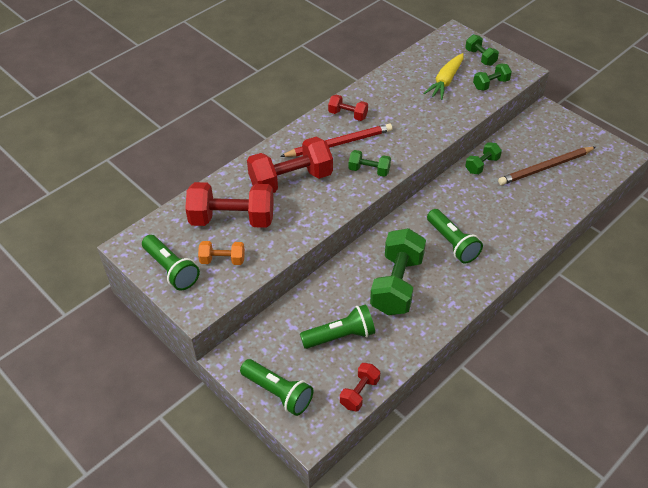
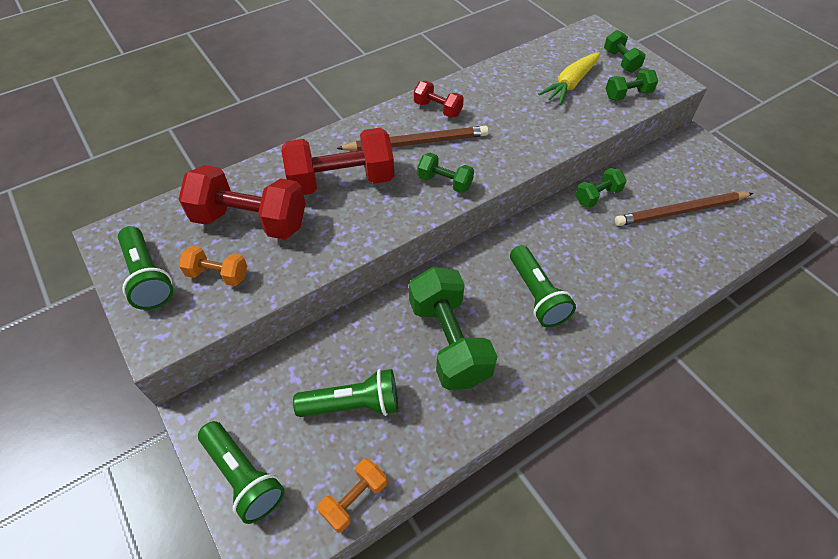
camera: 10 degrees right, 5 degrees up
red pencil [280,124,392,157] -> brown pencil [336,126,488,151]
red dumbbell [340,363,380,411] -> orange dumbbell [317,458,387,533]
green dumbbell [370,228,426,315] -> green dumbbell turned 45 degrees counterclockwise [409,267,498,390]

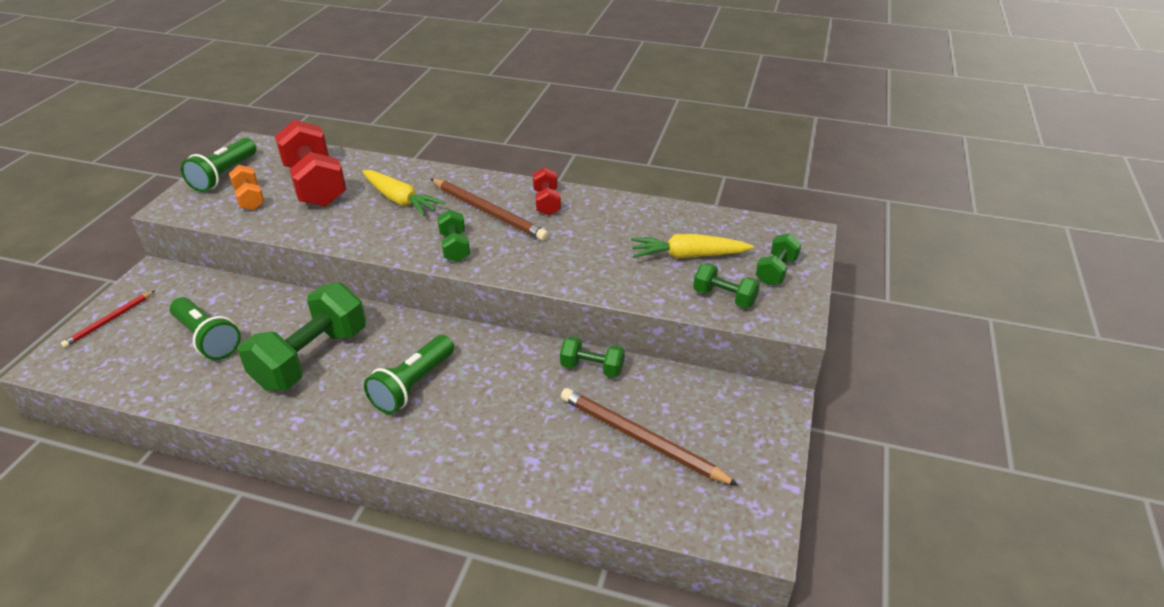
camera: 50 degrees right, 15 degrees down
green flashlight [198,421,285,524] -> red pencil [61,291,154,348]
red dumbbell [281,128,394,195] -> yellow carrot [362,170,445,216]
orange dumbbell [317,458,387,533] -> none

